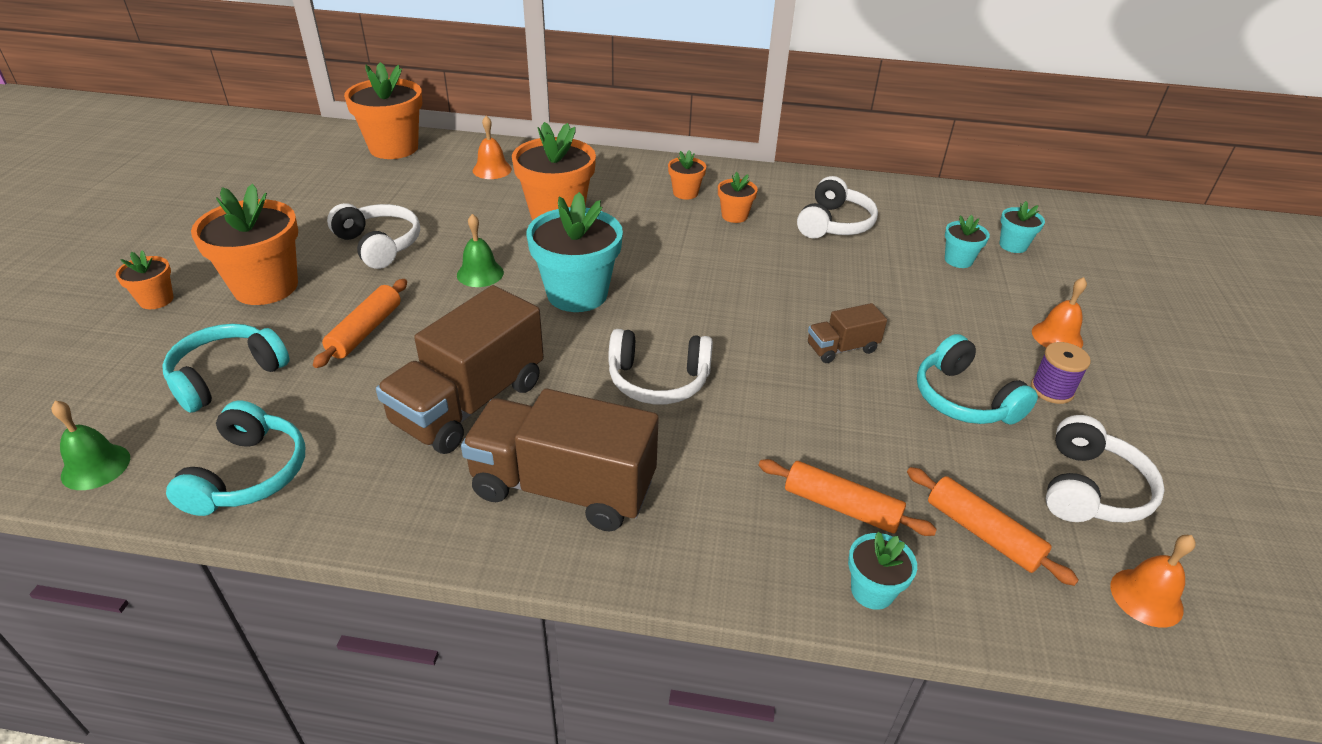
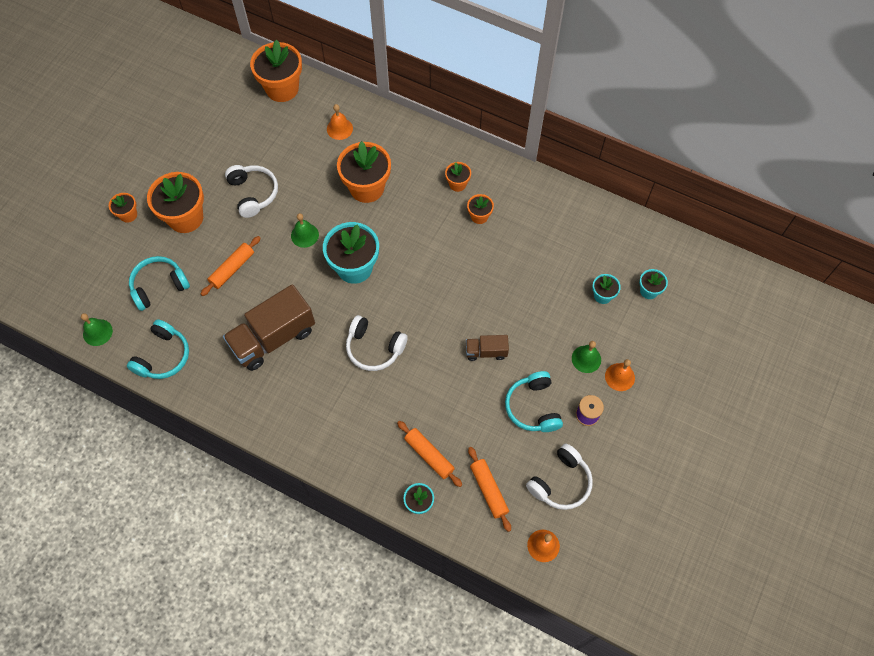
camera: 20 degrees right, 25 degrees up
brown truck [461,389,659,532] -> none
white headphones [797,176,878,238] -> none
none -> green bell [572,341,601,373]

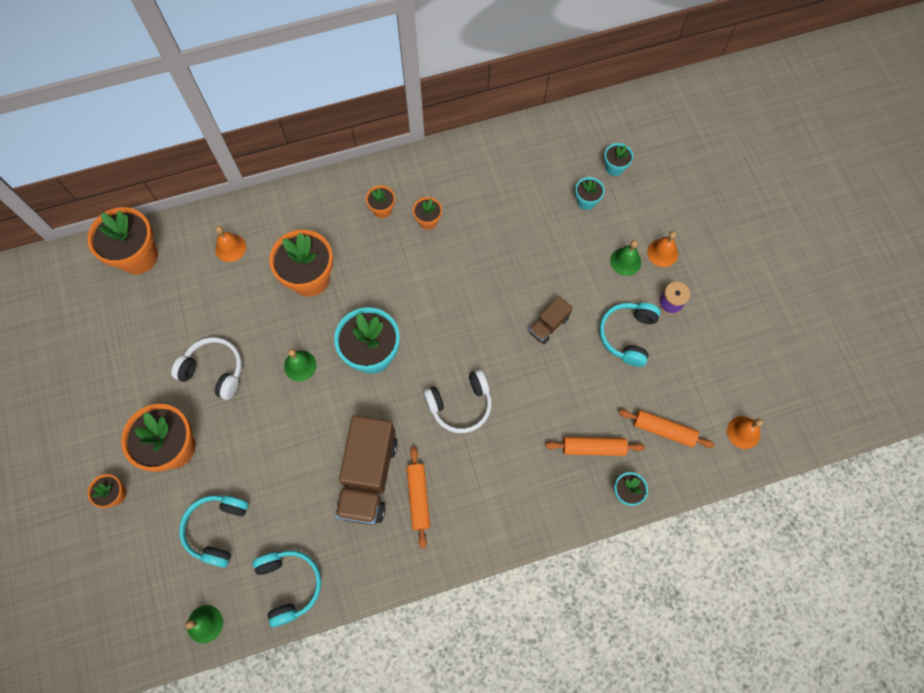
camera: 45 degrees left, 5 degrees up
orange rolling pin [201,236,261,296] -> orange rolling pin moved to [406,447,430,549]
turquoise headphones [505,371,563,432] -> turquoise headphones turned 75 degrees clockwise [599,303,661,367]
white headphones [526,444,593,510] -> none

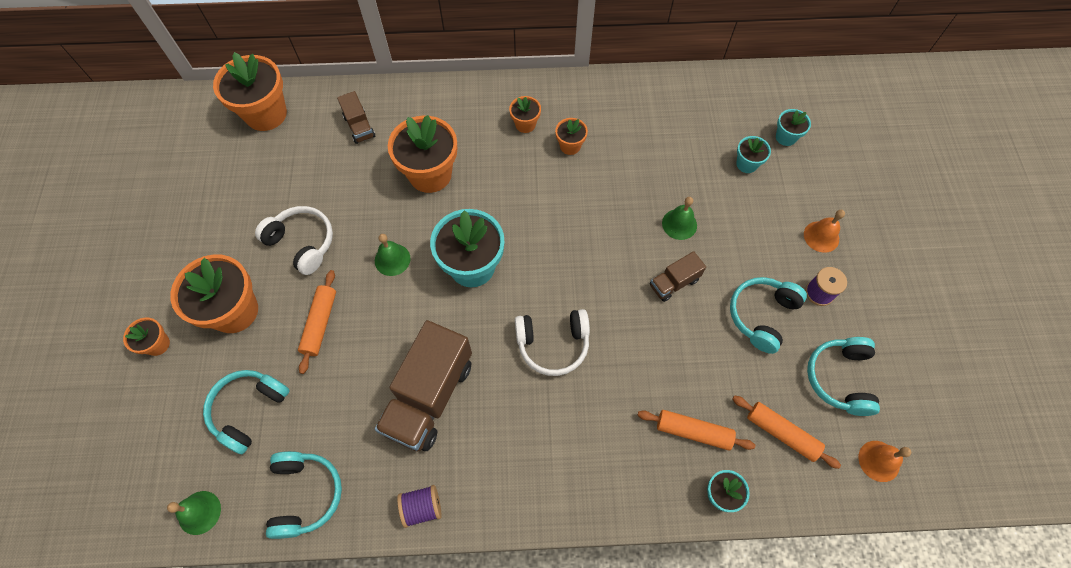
camera: 15 degrees right, 5 degrees down
orange bell [215,226,246,262] -> brown truck [337,91,375,144]
orange rolling pin [406,447,430,549] -> orange rolling pin moved to [298,270,336,374]
green bell [610,240,641,276] -> green bell moved to [662,197,697,240]
none -> purple spool [397,485,442,528]
none -> turquoise headphones [807,337,880,416]

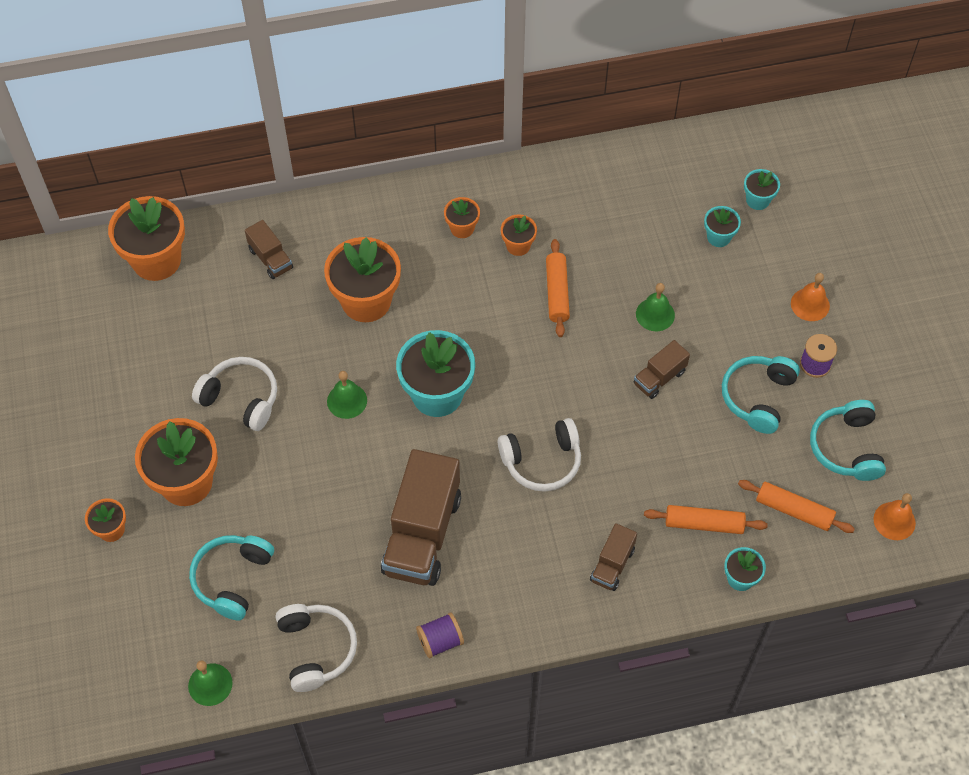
camera: 10 degrees left, 5 degrees down
turquoise headphones [266,451,342,539] -> white headphones [276,604,357,692]
orange rolling pin [298,270,336,374] -> orange rolling pin moved to [546,239,570,337]
none -> brown truck [590,523,637,591]

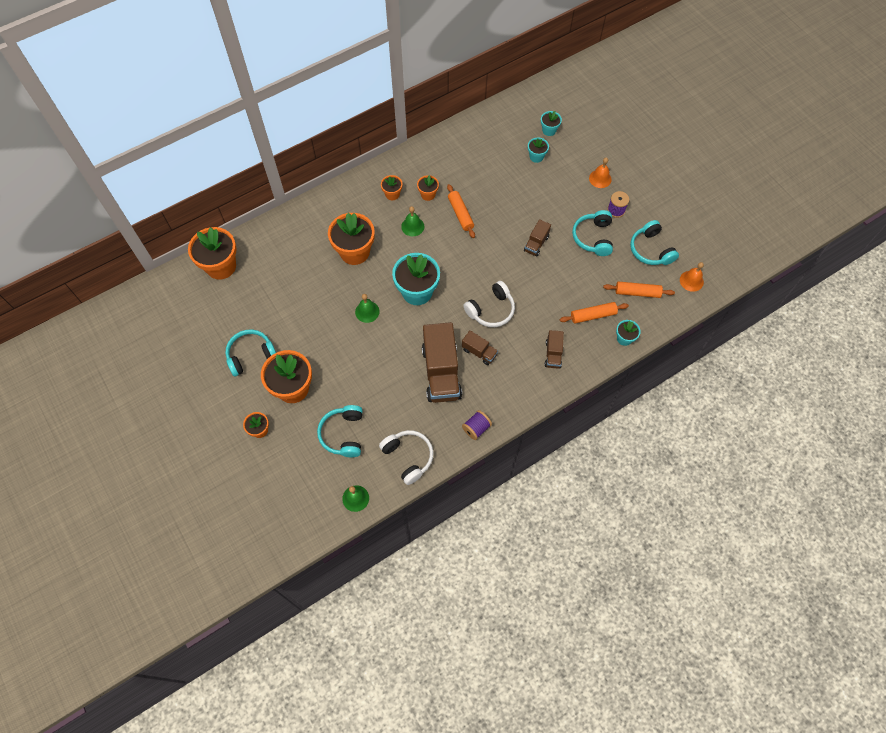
camera: 20 degrees left, 5 degrees up
white headphones [192,357,277,431] -> none
brown truck [245,220,293,279] -> brown truck moved to [462,330,498,365]
green bell [636,283,675,331] -> green bell moved to [401,206,424,236]
none -> turquoise headphones [225,329,276,376]

